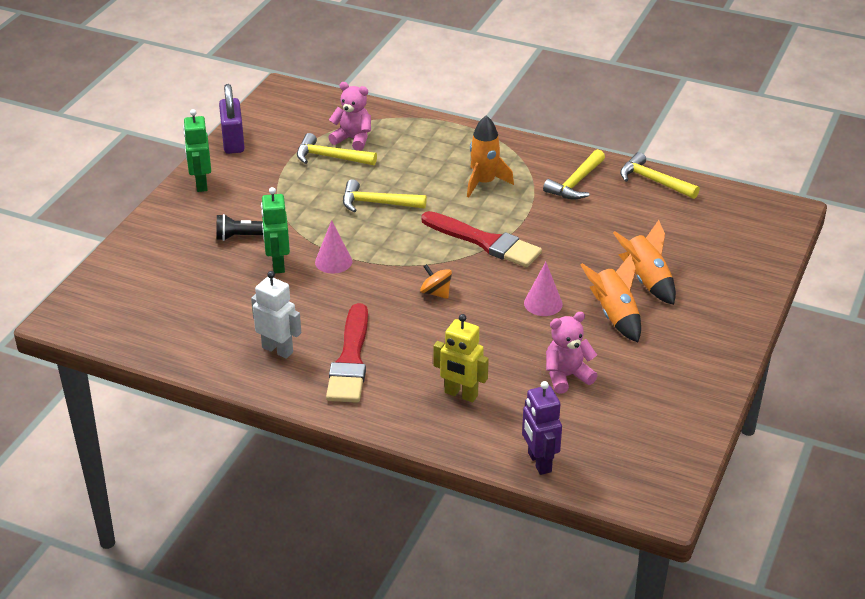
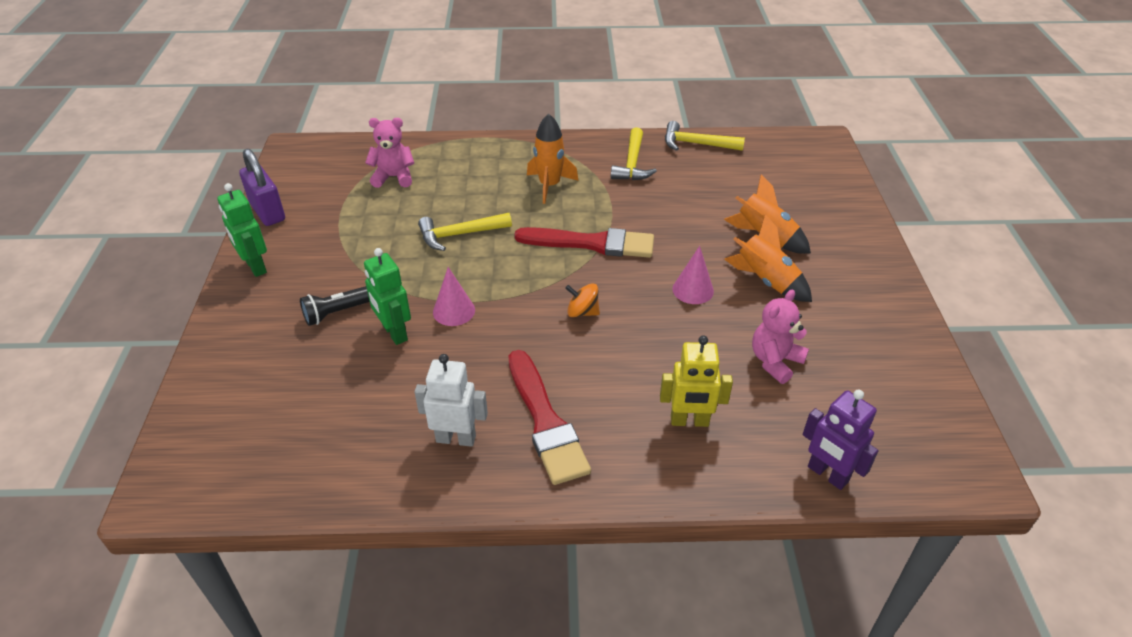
camera: 25 degrees left, 5 degrees up
yellow hammer [297,133,377,165] -> none

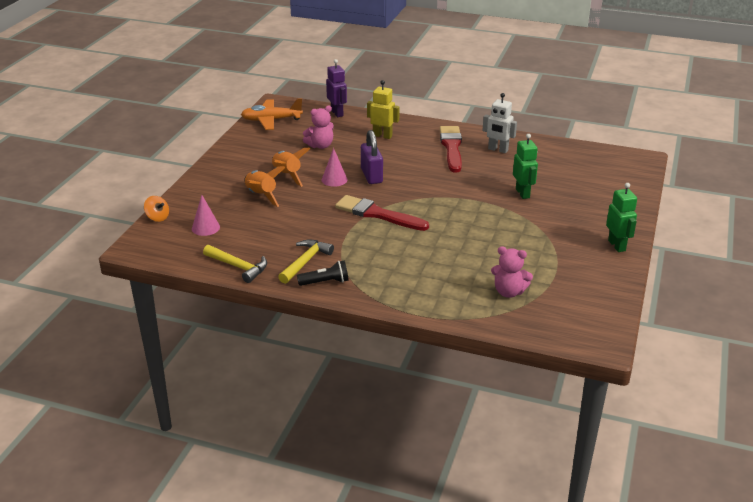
camera: 160 degrees left, 10 degrees down
purple padlock [239,149,285,226] -> purple padlock moved to [361,130,383,184]
black flashlight [300,286,370,326] -> black flashlight moved to [297,261,349,286]
yellow hammer [418,213,512,251] -> none
pink cone [433,267,475,326] -> pink cone moved to [192,195,220,236]
orange rocket [527,114,579,204] -> none
orange spinning top [565,283,600,317] -> orange spinning top moved to [144,196,169,222]
none -> orange plane [241,98,303,130]

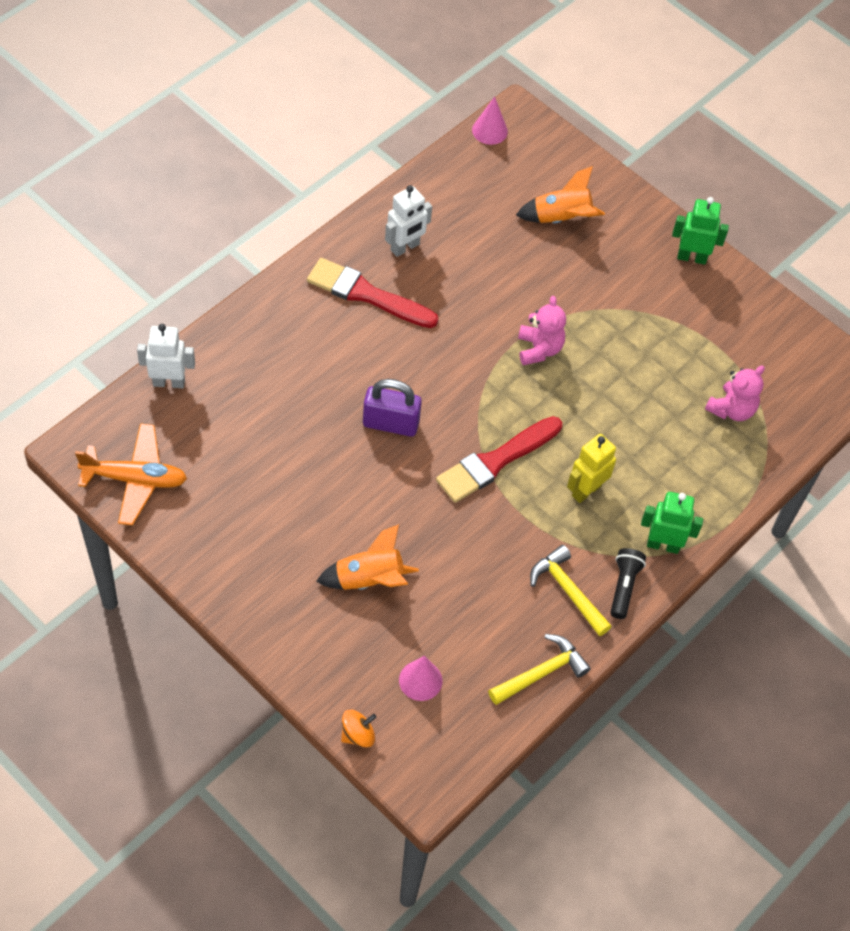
camera: 70 degrees left, 25 degrees up
orange plane [241,98,303,130] -> orange plane turned 105 degrees counterclockwise [75,423,187,525]
orange rocket [272,148,310,187] -> orange rocket moved to [516,166,605,223]
pink teddy bear [303,105,334,149] -> pink teddy bear moved to [518,296,566,366]
pink cone [322,148,347,187] -> pink cone moved to [472,96,508,145]
purple robot [326,59,347,117] -> white robot [137,324,195,388]
yellow robot [367,80,400,139] -> yellow robot moved to [567,434,616,503]
green robot [513,134,538,199] -> green robot moved to [641,492,703,554]

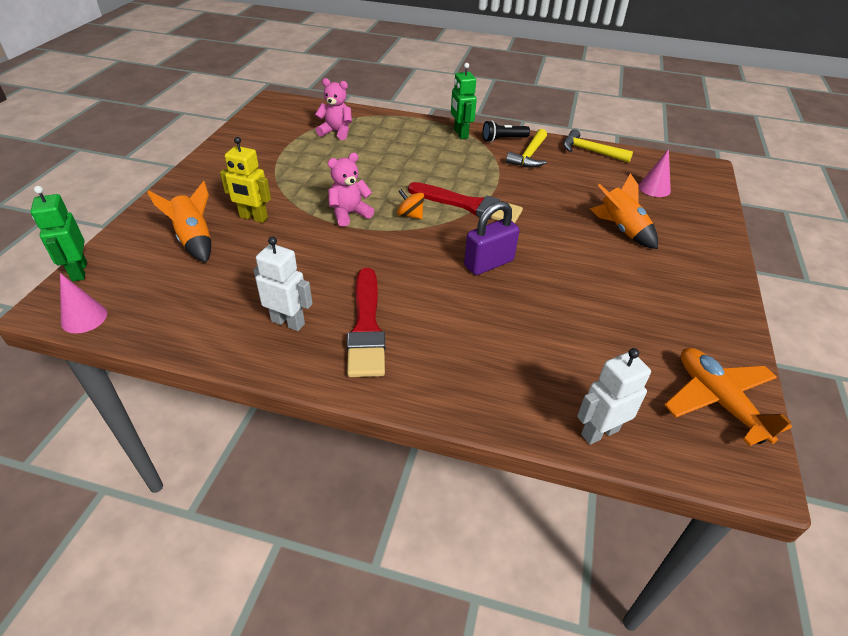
camera: 115 degrees left, 15 degrees down
white robot [137,324,195,388] -> white robot turned 90 degrees clockwise [577,348,651,445]
orange spinning top [341,710,377,748] -> orange spinning top moved to [397,189,424,219]
purple padlock [363,379,422,437] -> purple padlock turned 75 degrees clockwise [464,201,520,275]
yellow robot [567,434,616,503] -> yellow robot moved to [220,137,271,223]
green robot [672,197,729,265] -> green robot moved to [30,186,87,282]

